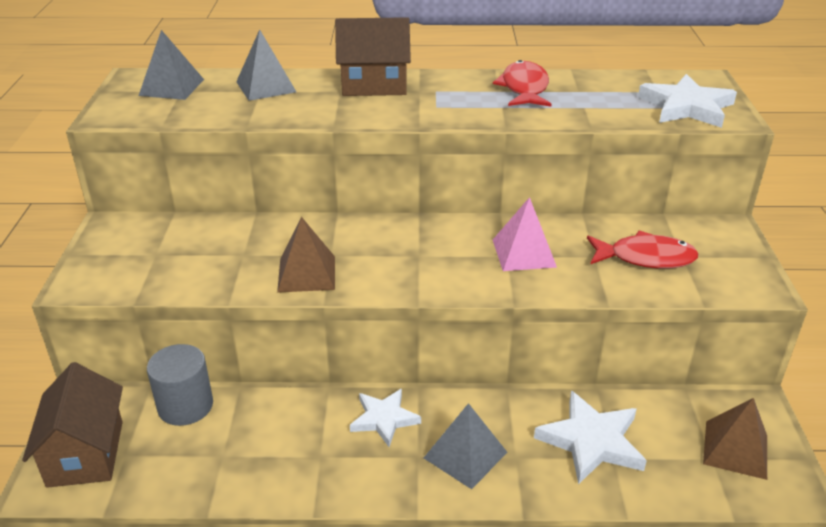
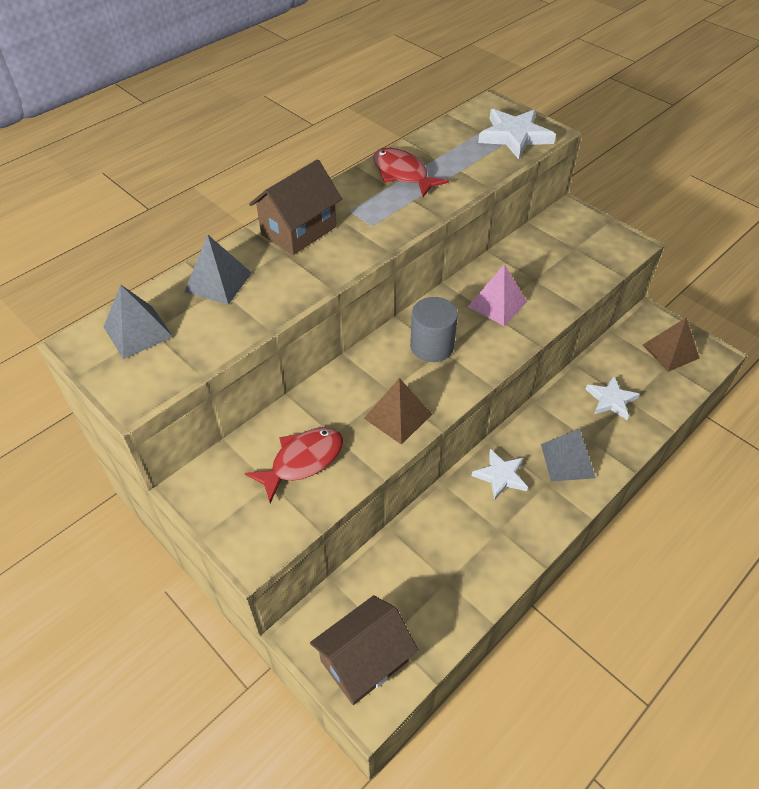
camera: 45 degrees left, 15 degrees up
brown house [22,362,123,488] -> brown house turned 75 degrees counterclockwise [310,595,418,705]
grey cylinder [147,344,213,426] -> grey cylinder moved to [410,297,458,362]
white star [534,391,647,485] -> white star [586,376,640,420], size x0.67
red fish [587,231,698,268] -> red fish moved to [245,427,343,504]

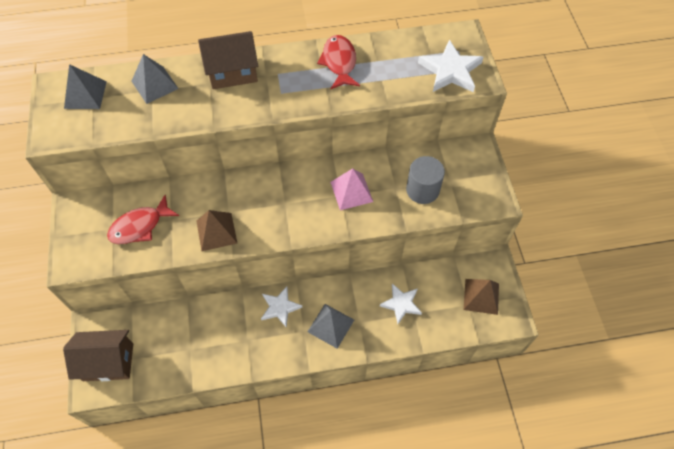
camera: 35 degrees right, 10 degrees up
red fish [245,427,343,504] -> red fish turned 150 degrees clockwise [107,195,179,244]
grey cylinder [410,297,458,362] -> grey cylinder moved to [406,156,445,204]

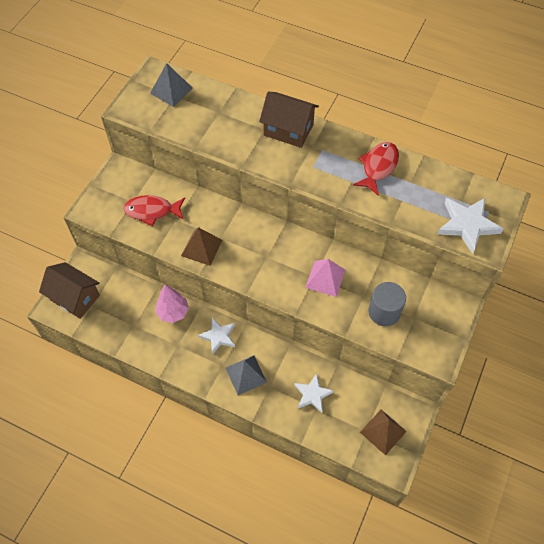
camera: 35 degrees right, 0 degrees up
grey pyramid [131,54,179,104] -> none
none -> pink tree [155,284,189,323]

